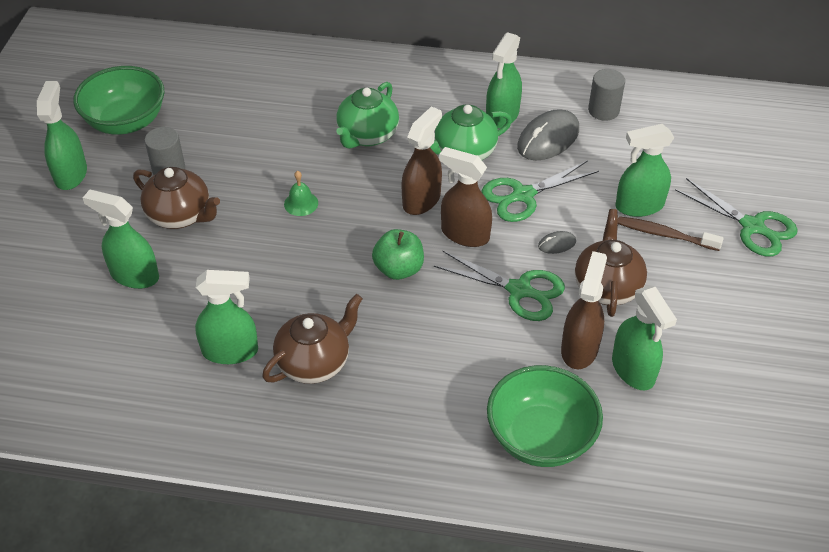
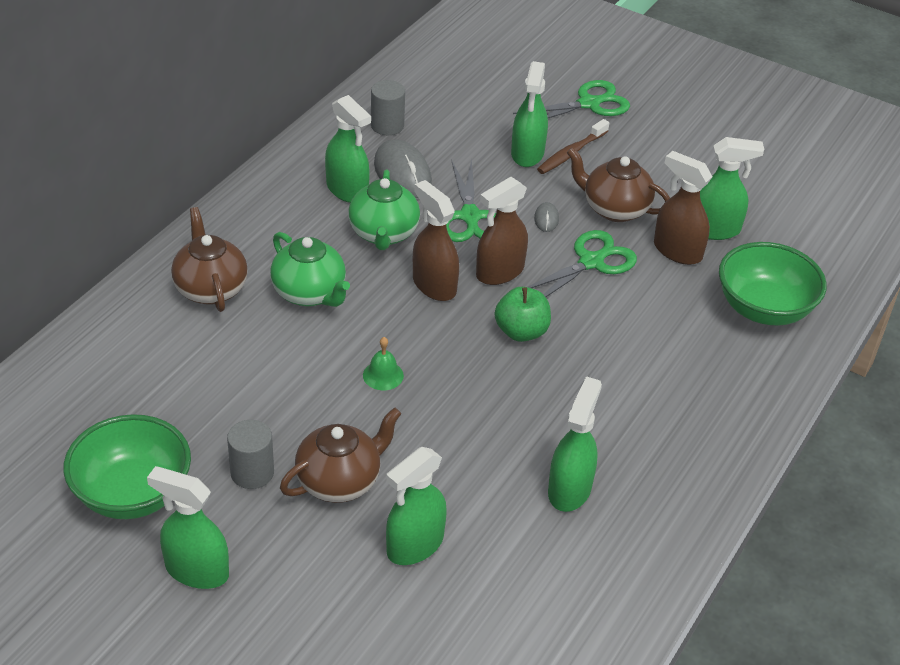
camera: 70 degrees left, 5 degrees down
brown teapot [262,294,363,384] -> brown teapot moved to [171,207,248,312]

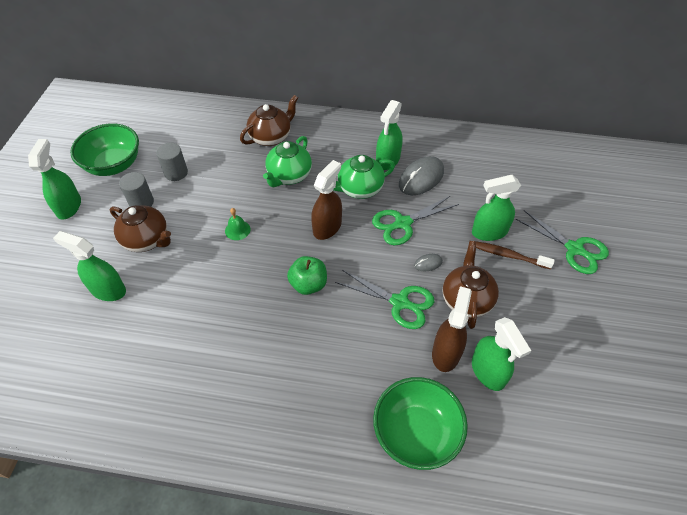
camera: 70 degrees right, 10 degrees up
grey cylinder [371,80,405,135] -> grey cylinder moved to [156,143,188,181]
brown spray bottle [476,177,528,285] -> none
green spray bottle [548,376,602,512] -> none

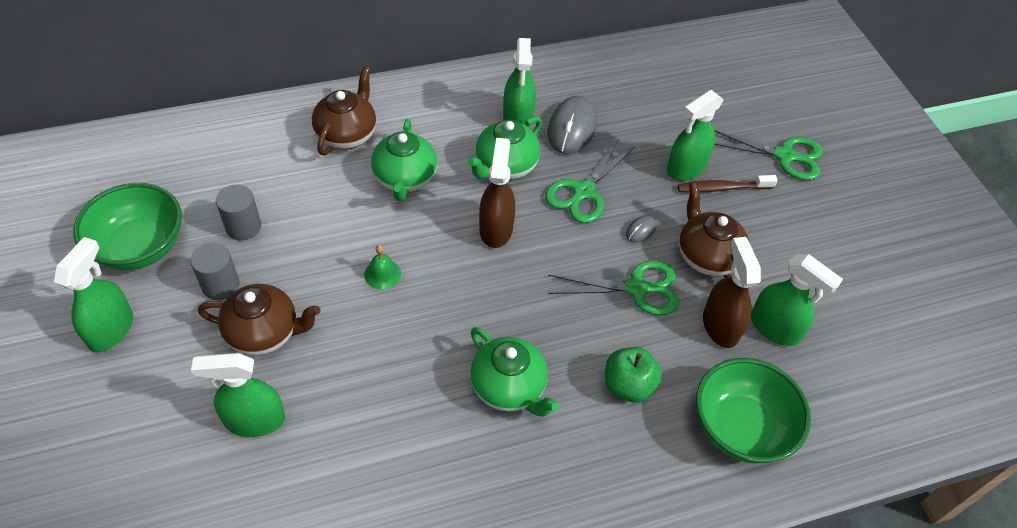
camera: 30 degrees left, 0 degrees up
green spray bottle [28,139,81,219] -> green spray bottle turned 45 degrees clockwise [54,237,133,352]
green apple [287,256,327,295] -> green apple moved to [605,347,662,403]
none -> green teapot [470,327,559,417]

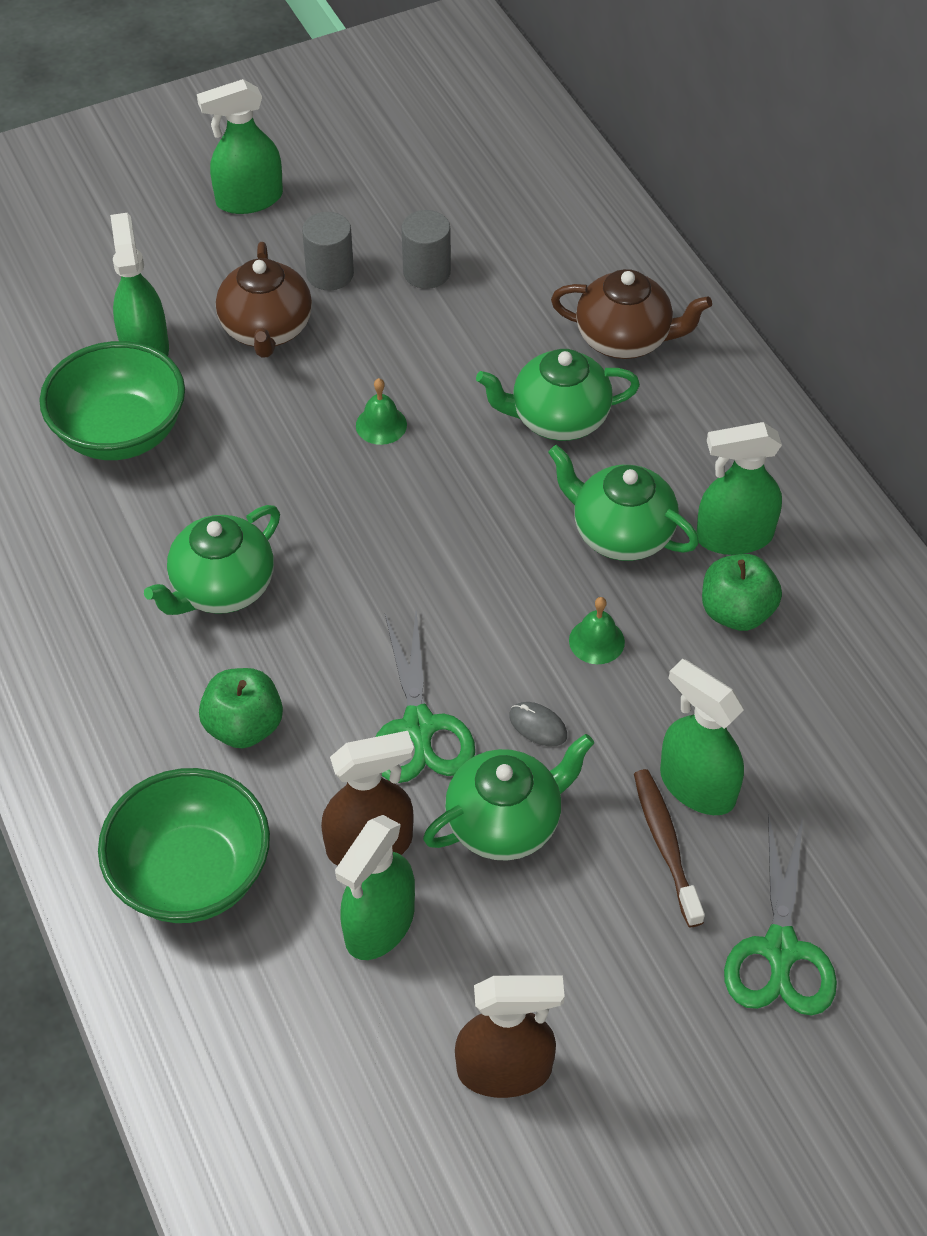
camera: 85 degrees right, 0 degrees up
green spray bottle [54,237,133,352] -> green spray bottle turned 150 degrees clockwise [197,79,283,214]
green bowl [73,183,182,270] -> green bowl moved to [39,341,185,460]
brown spray bottle [479,138,515,248] -> brown spray bottle moved to [455,975,565,1098]
green scissors [545,139,635,223] -> green bell [569,597,625,664]
grey mouse [547,96,597,154] -> green apple [702,554,782,631]
brown teapot [679,183,749,278] -> green teapot [423,734,594,861]

